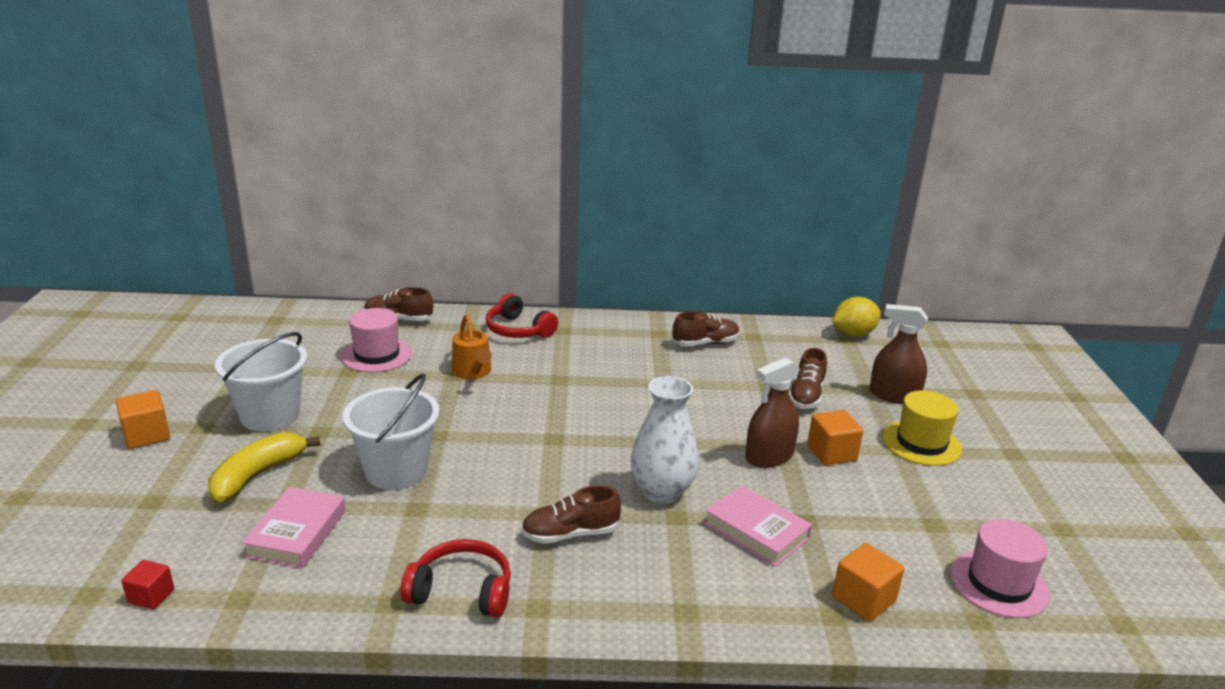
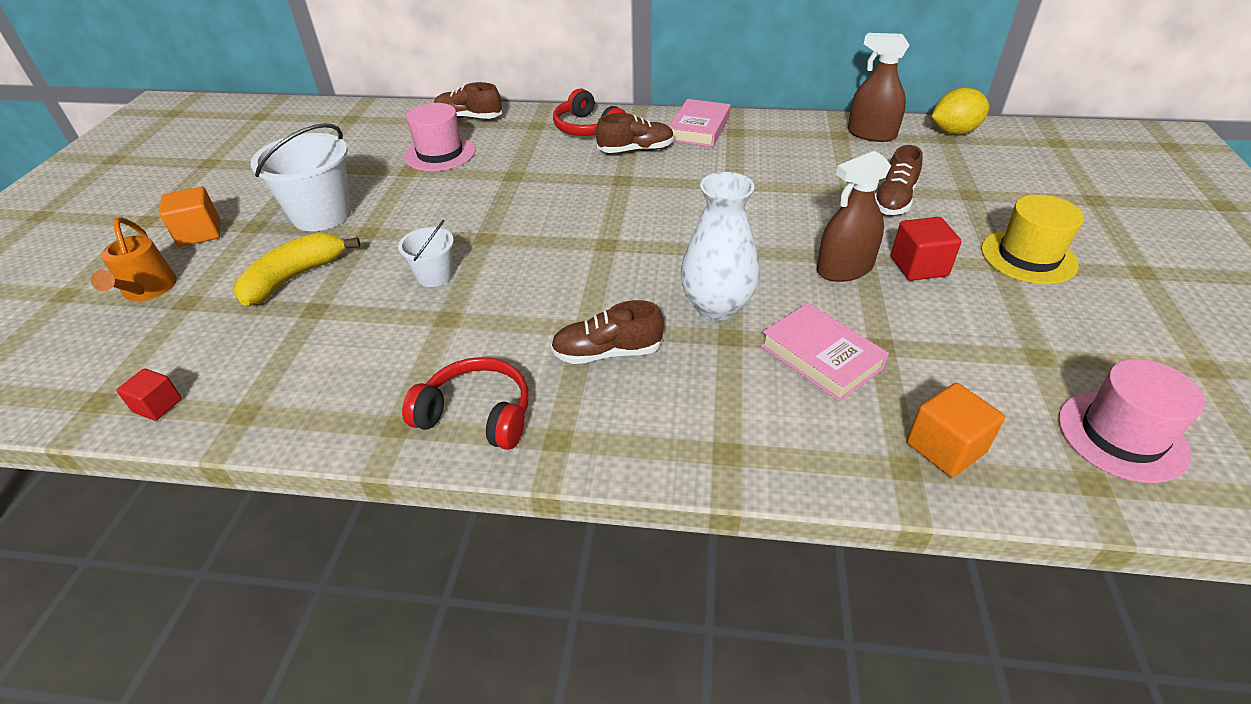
camera: 10 degrees right, 15 degrees up
pink book [242,487,346,568] -> pink book moved to [669,99,730,147]
white bucket [342,374,440,490] -> white bucket [398,220,454,287], size x0.54
orange watering can [452,314,492,379] -> orange watering can moved to [91,217,177,301]
brown shoe [673,311,739,346] -> brown shoe moved to [596,113,674,153]
orange cube [807,410,863,465] -> red cube [891,217,962,281]
brown spray bottle [870,304,928,404] -> brown spray bottle moved to [848,33,910,142]

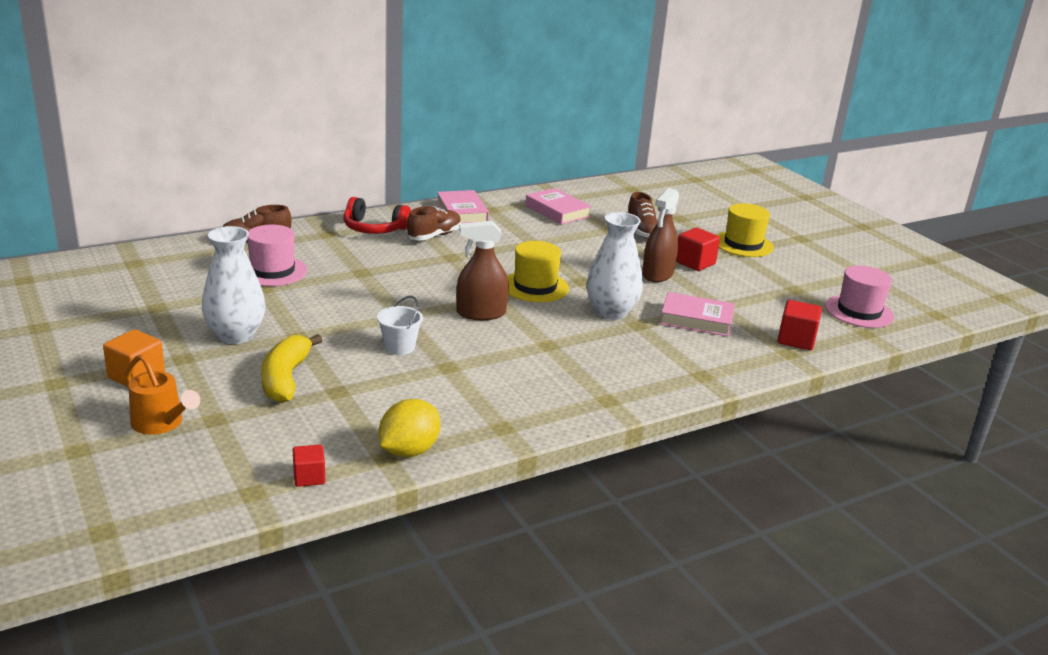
camera: 40 degrees left, 15 degrees down
white bucket [251,123,352,231] -> white vase [202,226,266,344]
red headphones [402,357,529,450] -> none
brown shoe [551,300,664,364] -> none
brown spray bottle [848,33,910,142] -> brown spray bottle moved to [456,221,509,320]
orange cube [907,383,1005,477] -> red cube [778,300,822,350]
yellow lemon [931,88,989,135] -> yellow lemon moved to [379,399,441,457]
none -> yellow hat [507,241,569,302]
none -> pink book [525,188,592,225]

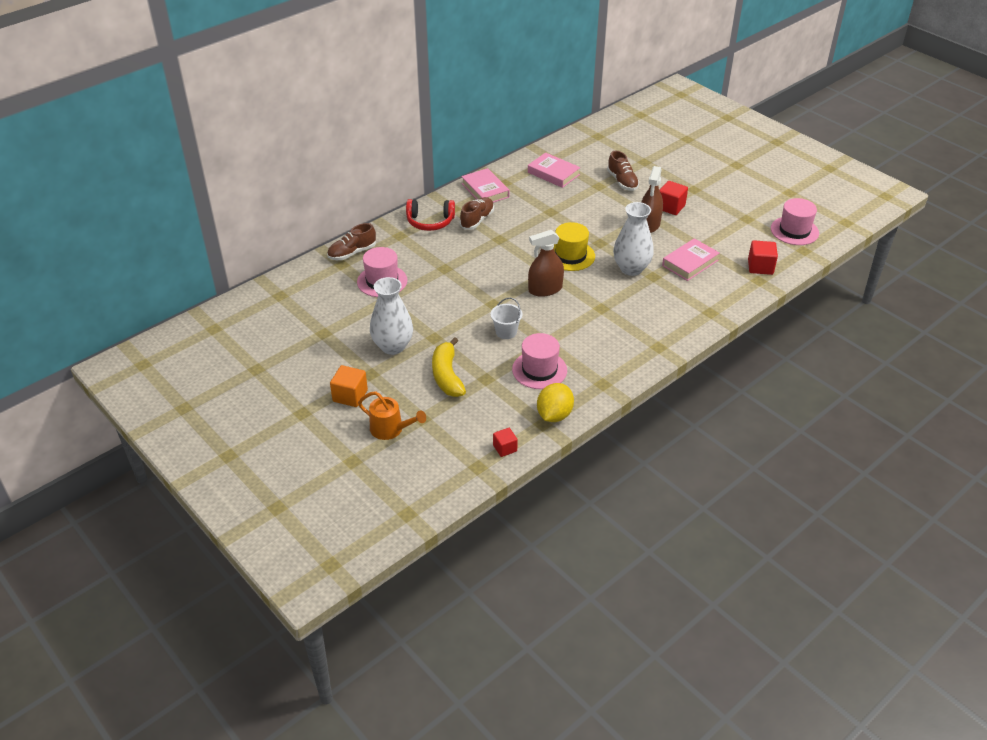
camera: 10 degrees left, 15 degrees up
pink book [660,292,735,337] -> pink book turned 45 degrees counterclockwise [662,238,720,281]
yellow hat [717,203,774,257] -> none
none -> pink hat [512,333,567,389]

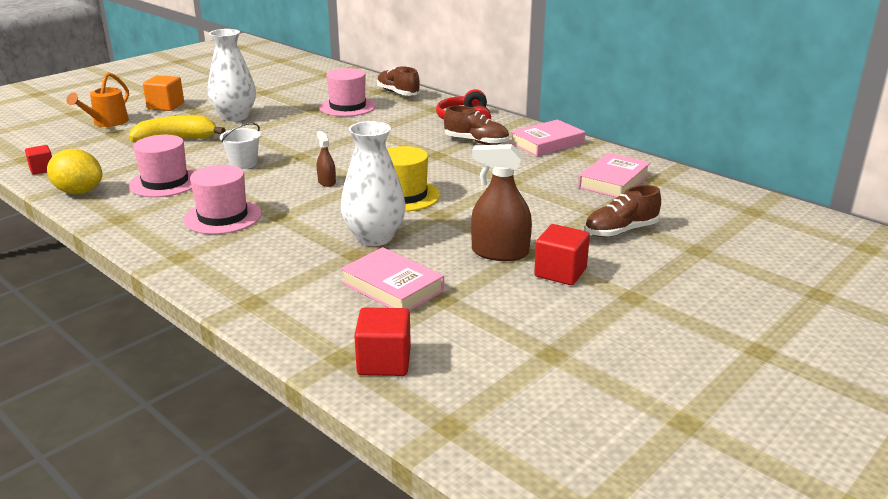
camera: 85 degrees right, 15 degrees down
brown spray bottle [528,230,564,297] -> brown spray bottle [317,131,336,187], size x0.53
pink hat [771,198,819,245] -> pink hat moved to [184,165,262,234]

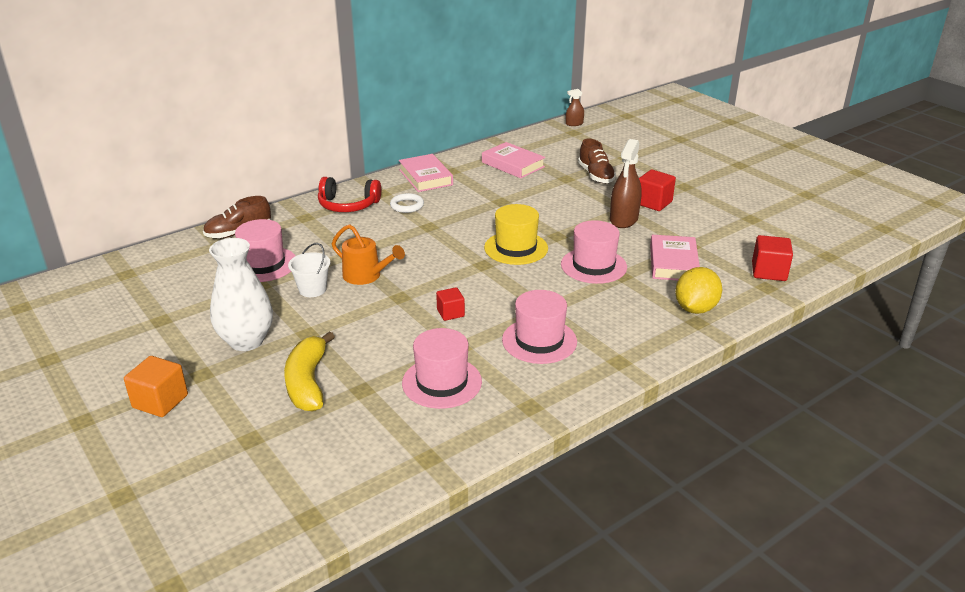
camera: 80 degrees left, 5 degrees up
red cube [25,145,52,175] -> red cube moved to [436,287,465,321]
yellow lemon [47,149,103,194] -> yellow lemon moved to [675,267,722,314]
orange watering can [66,72,129,127] -> orange watering can moved to [332,224,405,285]
white bucket [220,123,261,169] -> white bucket moved to [288,243,331,297]
brown spray bottle [317,131,336,187] -> brown spray bottle moved to [566,89,584,126]
white vase [341,121,406,246] -> pink hat [561,220,627,284]
pink book [341,247,444,311] -> pink book turned 45 degrees counterclockwise [650,235,700,280]
brown shoe [444,106,509,145] -> white ring [390,193,424,213]

